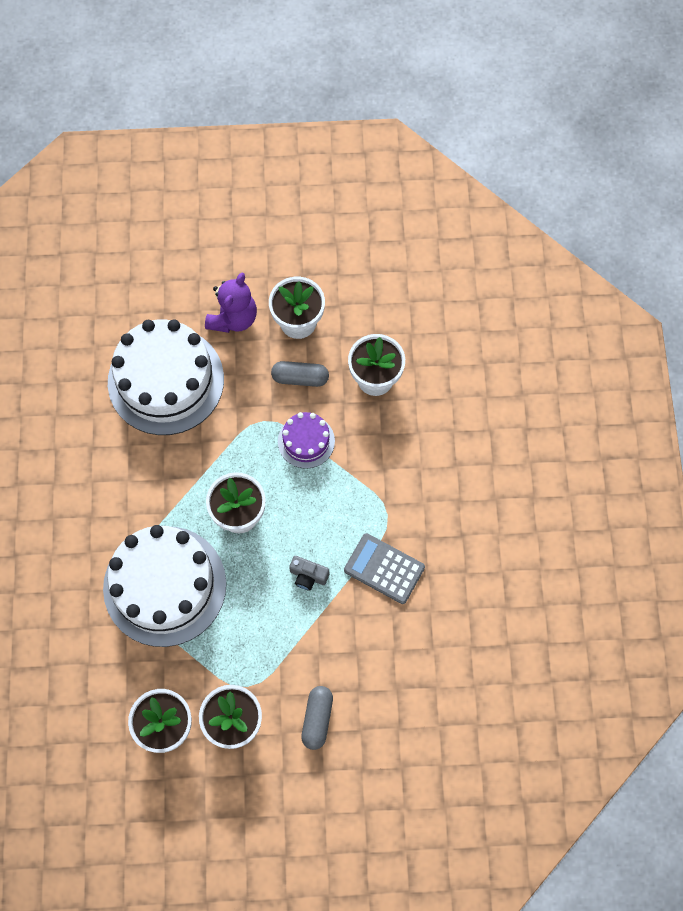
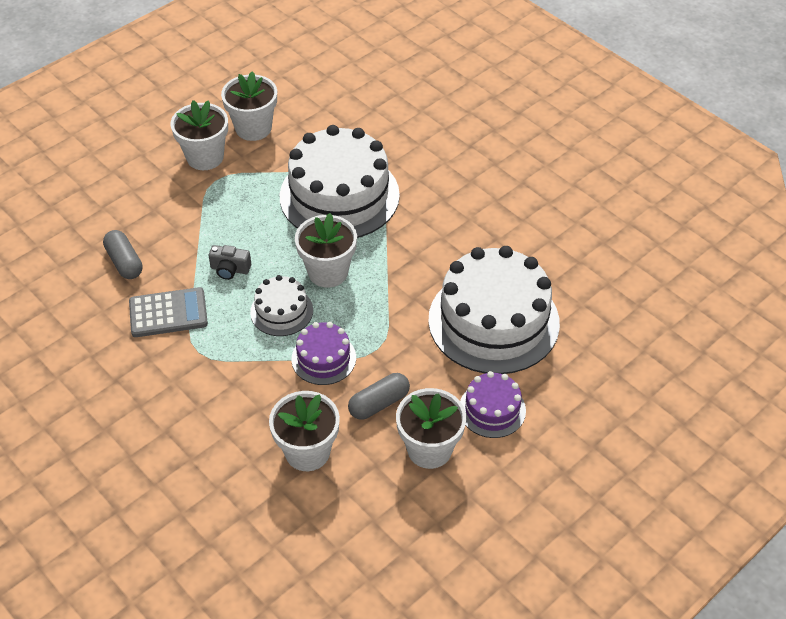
camera: 140 degrees right, 20 degrees down
purple teddy bear [205,273,257,333] -> purple cake [460,371,526,438]
grey camera [289,556,329,591] -> grey camera turned 150 degrees counterclockwise [209,245,251,280]
grey capsule [301,686,333,750] -> grey capsule moved to [103,230,143,279]
none -> white cake [250,275,313,336]

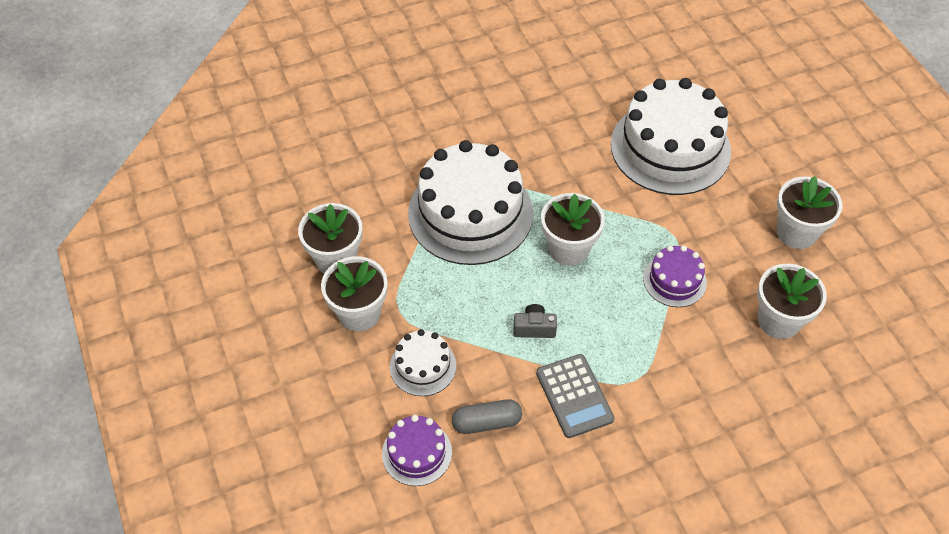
camera: 70 degrees left, 5 degrees up
grey calculator [129,287,208,337] -> grey calculator turned 150 degrees clockwise [536,354,615,438]
grey camera [209,245,251,280] -> grey camera turned 120 degrees counterclockwise [514,304,557,338]
white cake [250,275,313,336] -> white cake moved to [390,329,456,396]
grey capsule [348,373,410,420] -> none
purple cake [460,371,526,438] -> purple cake moved to [382,415,452,486]

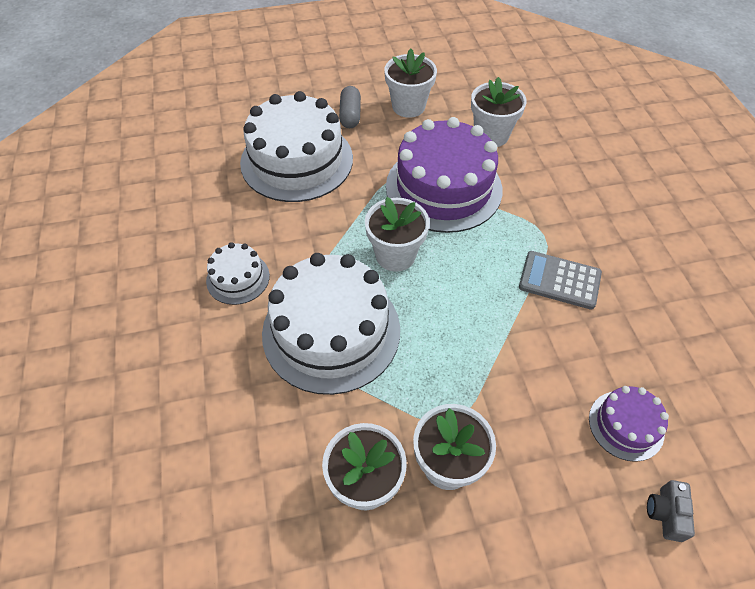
camera: 80 degrees left, 0 degrees up
white cake [390,329,456,396] -> white cake moved to [206,242,270,305]
grey capsule [452,399,522,434] -> grey capsule moved to [339,86,361,128]
grey camera [514,304,557,338] -> grey camera moved to [647,480,695,542]
grey calculator [536,354,615,438] -> grey calculator turned 150 degrees counterclockwise [519,251,602,310]
purple cake [643,245,707,307] -> purple cake [386,117,502,233], size x2.07

